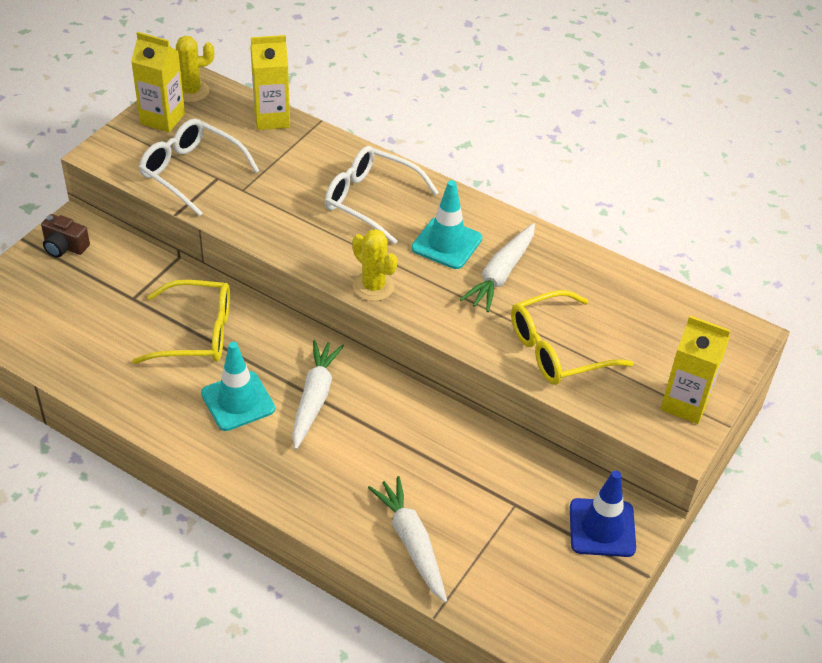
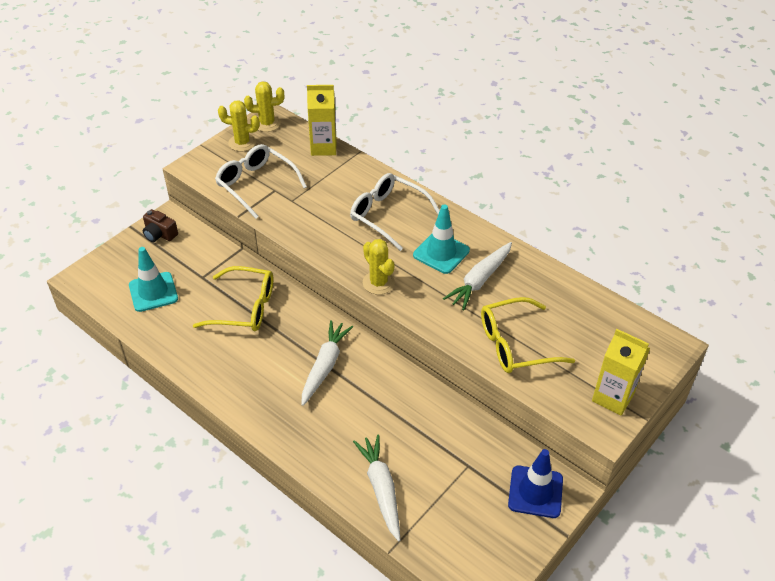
camera: 10 degrees right, 0 degrees up
yellow carton [131,32,185,132] -> yellow cactus [218,100,260,152]
turquoise traffic cone [201,342,275,431] -> turquoise traffic cone moved to [129,247,178,312]

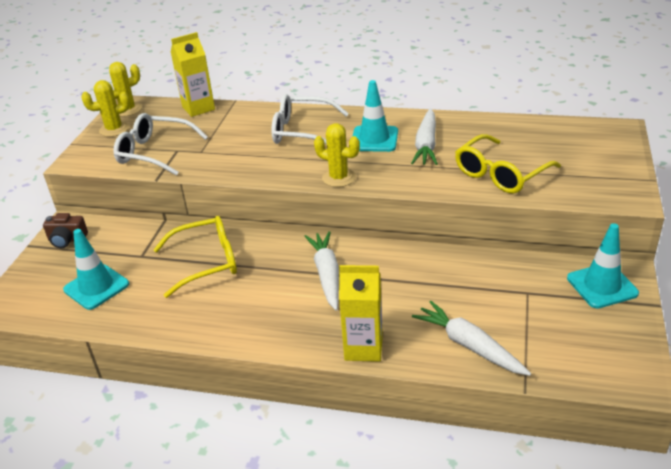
camera: 25 degrees left, 10 degrees down
blue traffic cone [508,449,563,518] -> turquoise traffic cone [567,223,639,309]
yellow carton [592,329,650,415] -> yellow carton moved to [339,265,383,362]

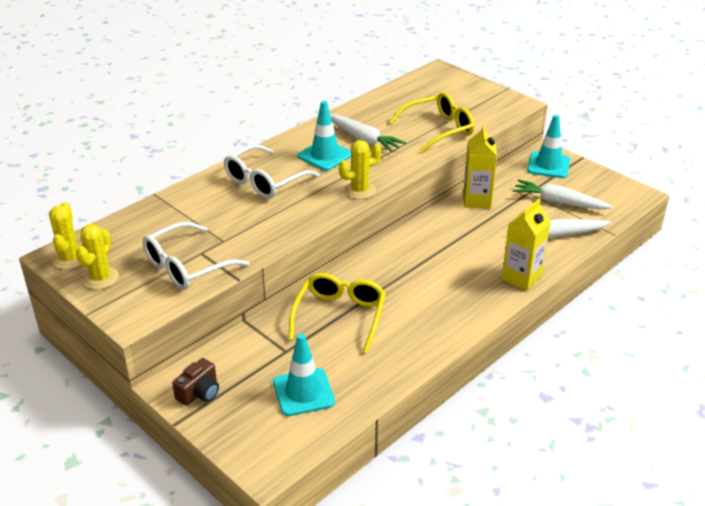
camera: 60 degrees left, 0 degrees up
yellow carton [170,32,215,117] -> yellow carton moved to [463,125,497,208]
white carrot [305,231,339,311] -> white carrot moved to [513,180,613,210]
yellow glasses [455,134,561,193] -> yellow glasses turned 105 degrees counterclockwise [389,92,474,153]

